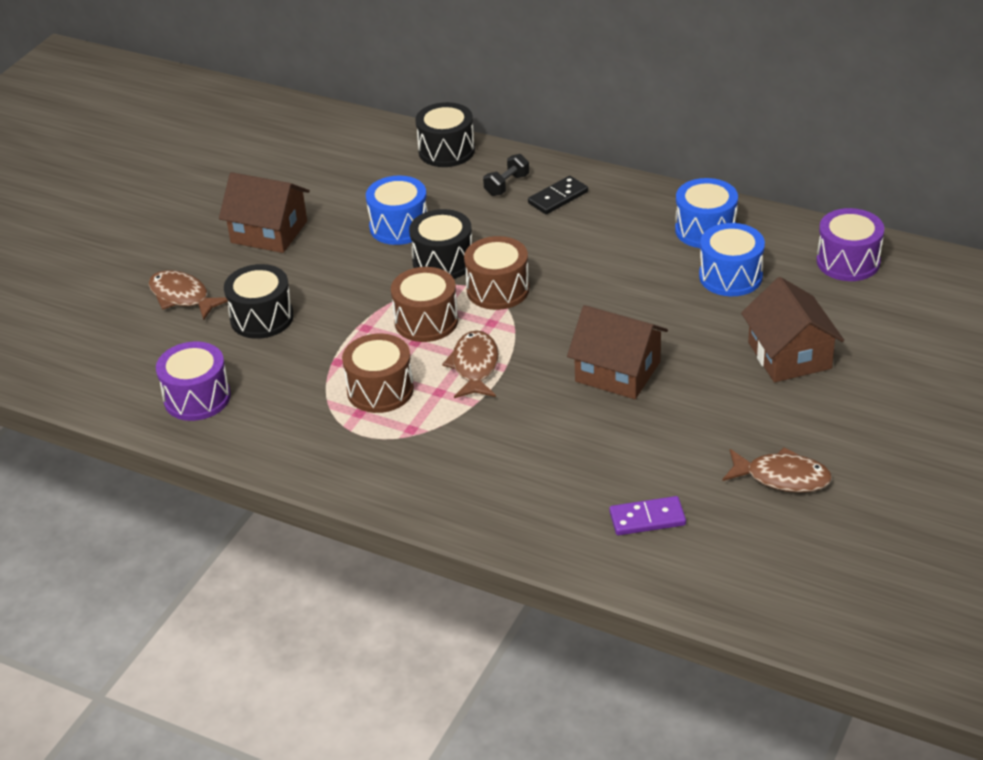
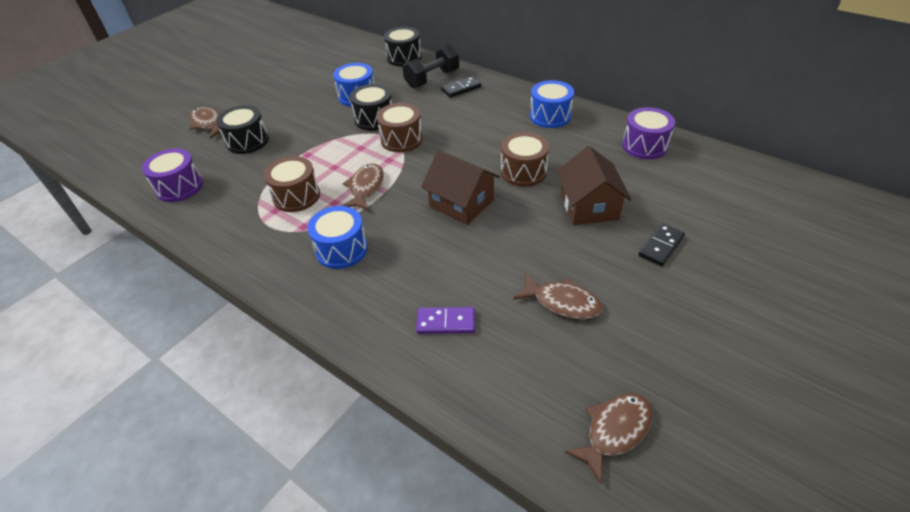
camera: 10 degrees right, 5 degrees up
brown house [219,172,310,253] -> none
brown drum [391,267,458,342] -> brown drum moved to [501,132,549,187]
black dumbbell [483,154,529,196] -> black dumbbell [402,44,459,88], size x1.75
blue drum [699,223,765,296] -> blue drum moved to [307,206,368,269]
none -> brown fish [564,393,652,484]
none -> black domino [638,223,685,266]

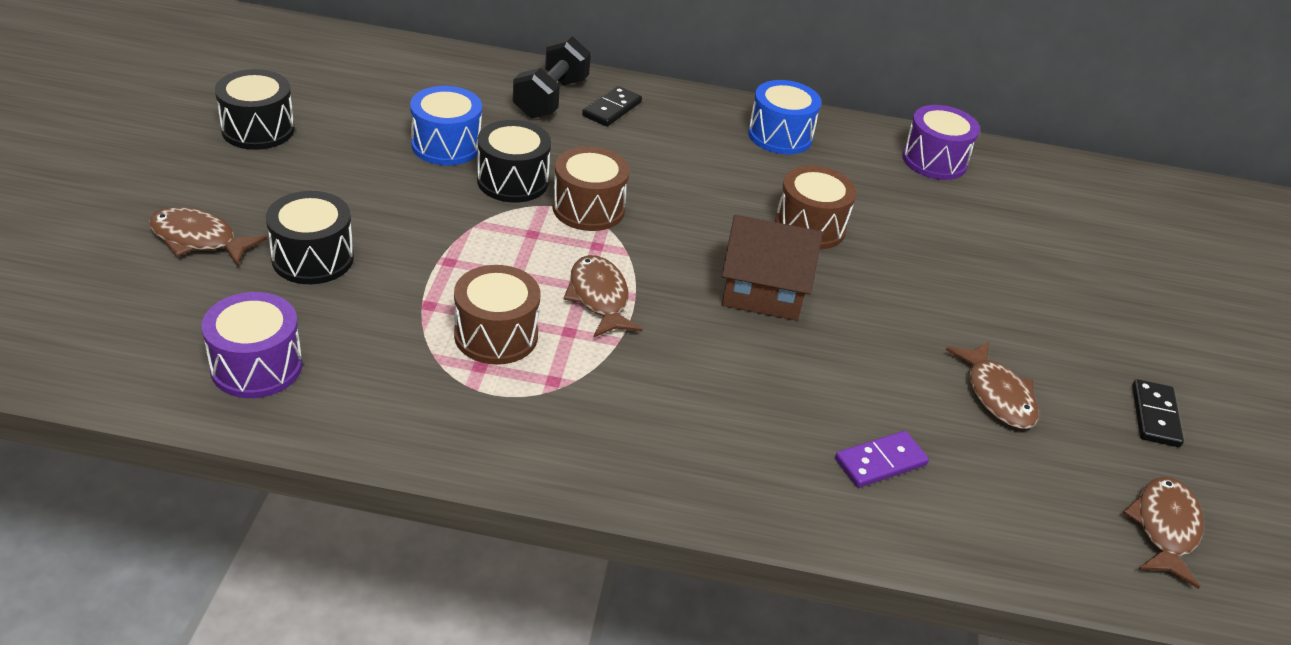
camera: 35 degrees left, 5 degrees down
blue drum [307,206,368,269] -> none
black drum [384,27,422,66] -> black drum moved to [215,69,295,150]
brown fish [513,274,602,319] -> brown fish turned 75 degrees clockwise [946,342,1039,429]
brown house [557,146,631,225] -> none
black domino [638,223,685,266] -> black domino moved to [1132,379,1184,447]

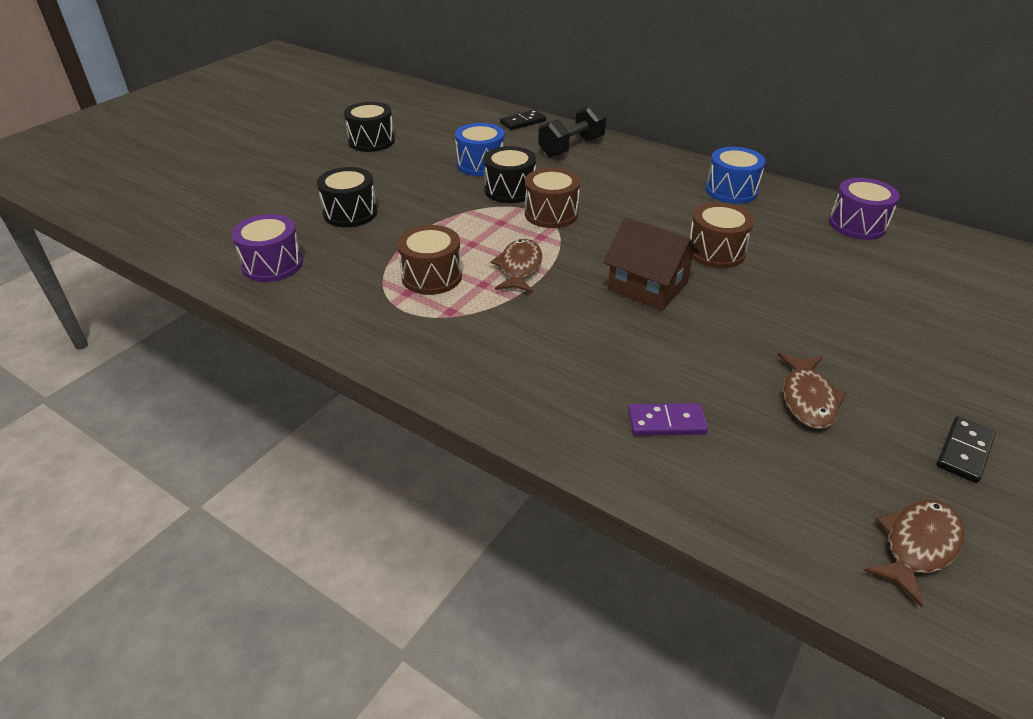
camera: 30 degrees right, 0 degrees up
brown fish [149,207,267,266] -> none
black domino [582,86,642,126] -> black domino moved to [500,110,546,130]

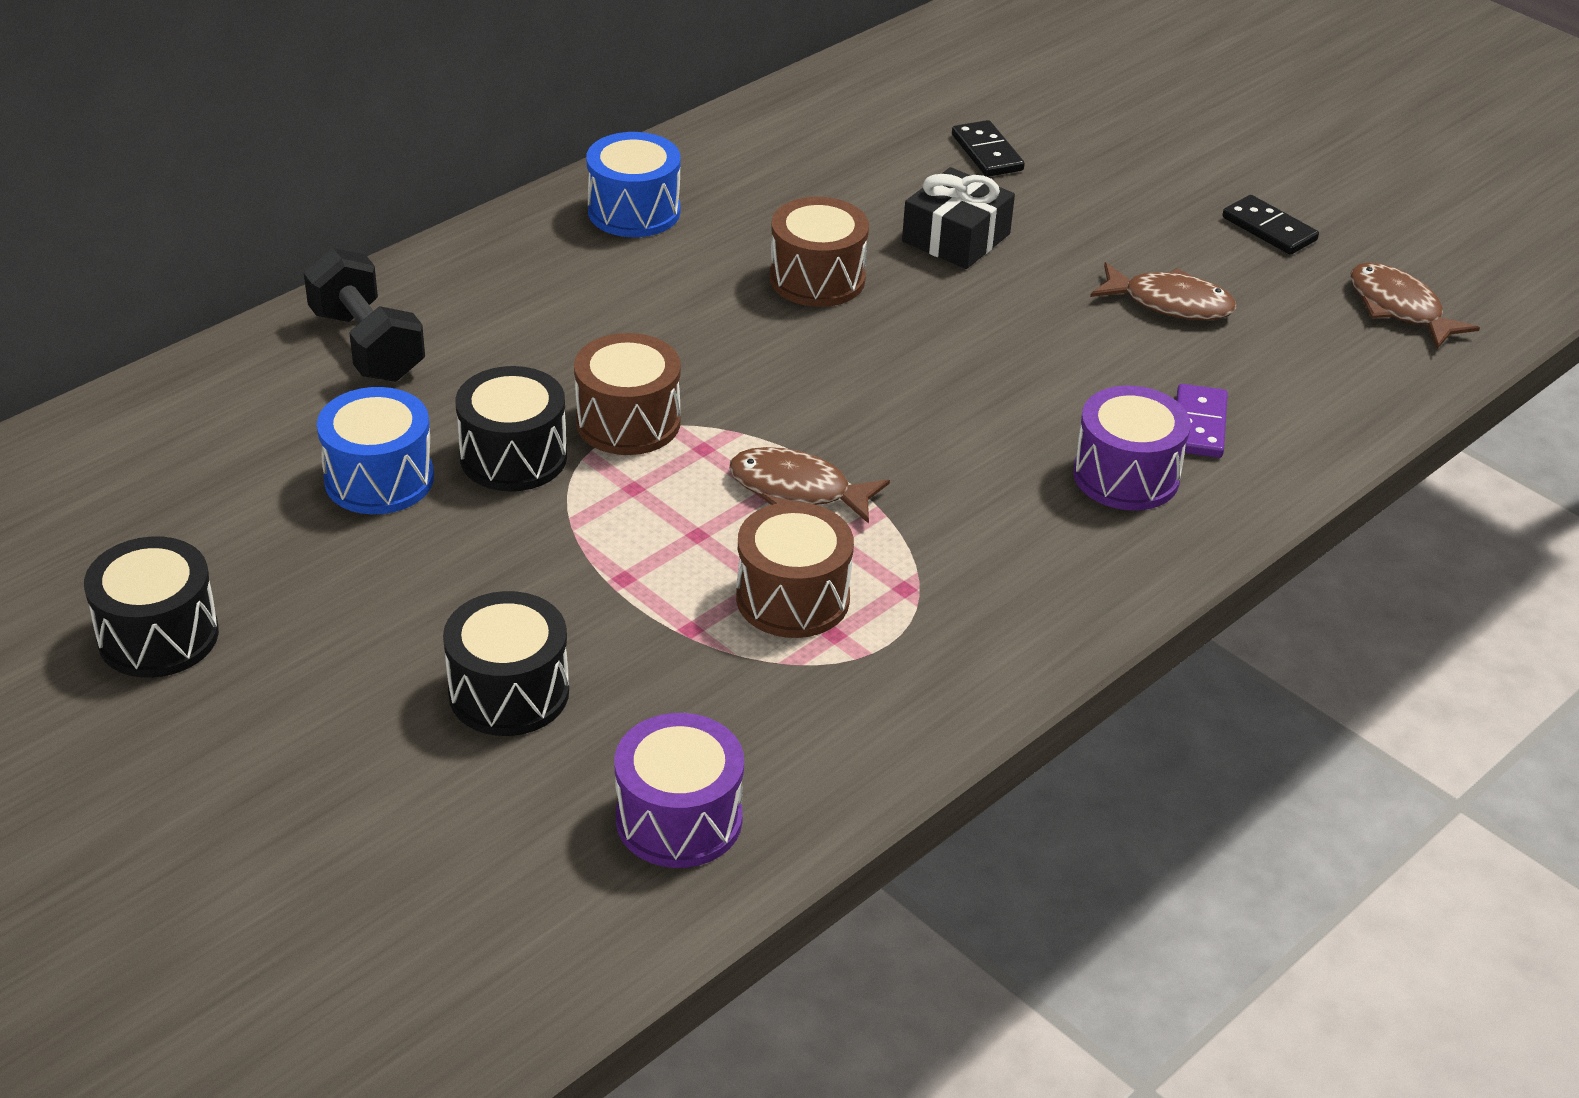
camera: 80 degrees left, 0 degrees up
black domino [500,110,546,130] -> black domino moved to [952,120,1025,177]
brown house [604,217,700,310] -> none
purple drum [829,178,900,240] -> purple drum moved to [1073,386,1191,510]
none -> black gift [902,167,1015,269]

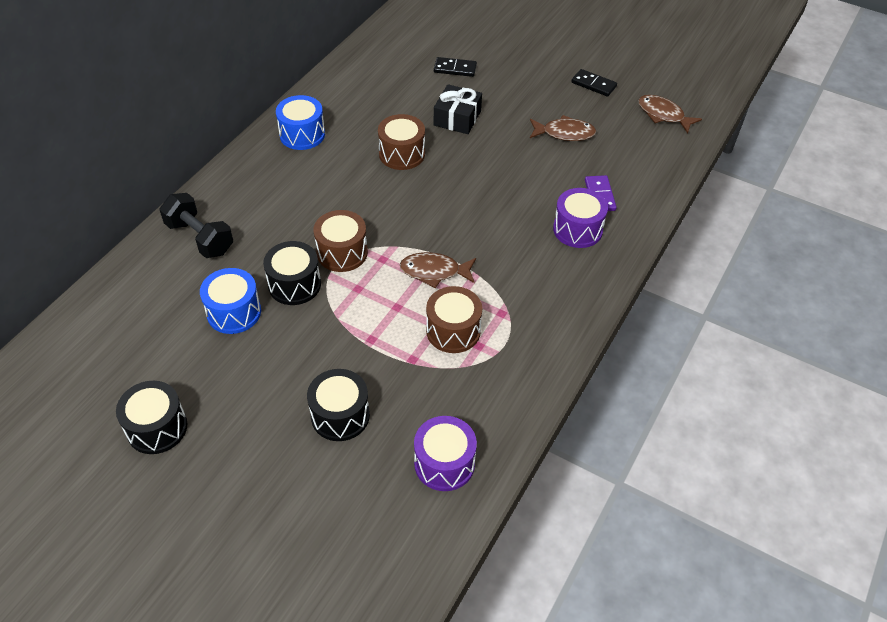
camera: 15 degrees left, 10 degrees up
black domino [952,120,1025,177] -> black domino turned 45 degrees counterclockwise [434,57,477,77]

